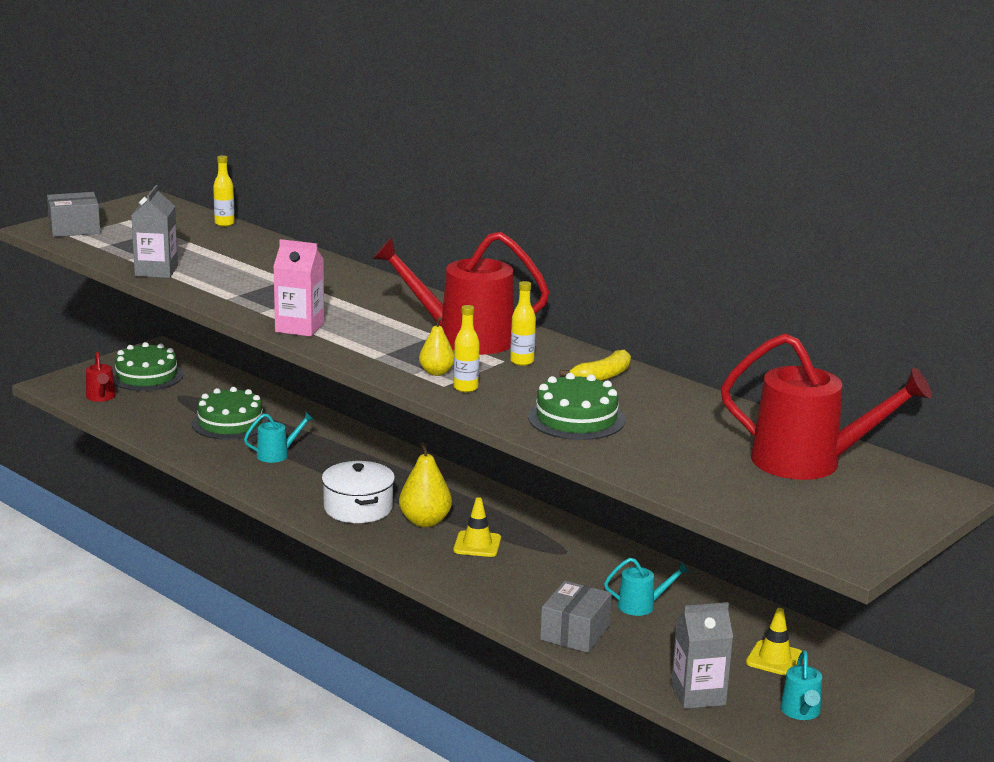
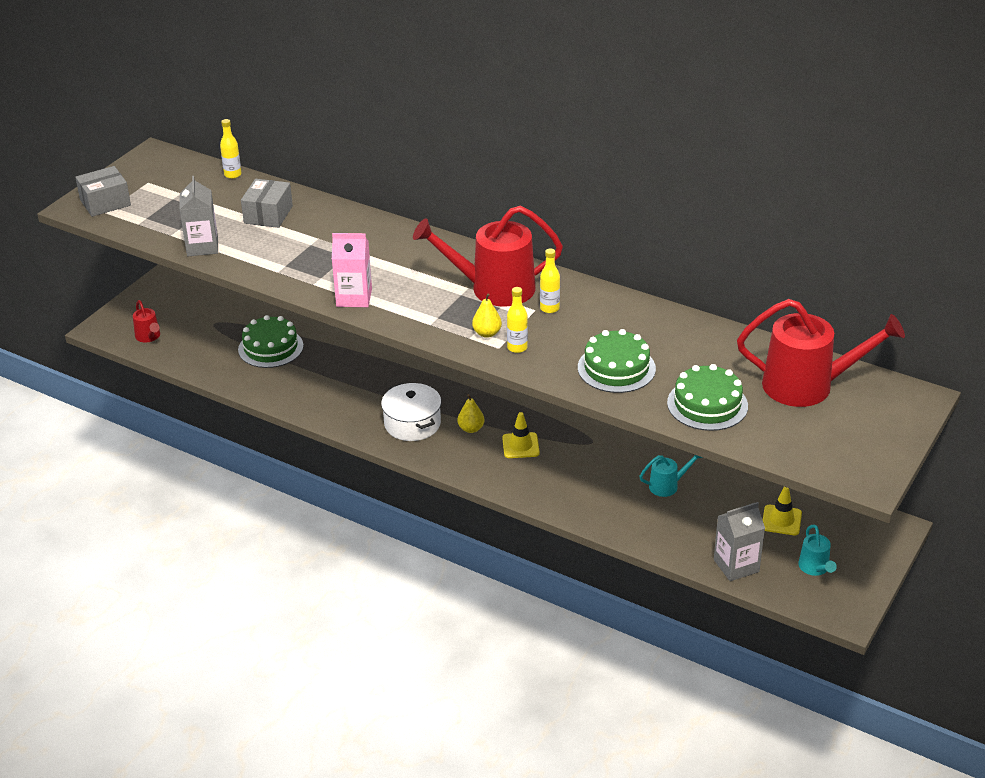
camera: 10 degrees left, 15 degrees up
green cake [113,342,183,391] -> green cake moved to [667,364,748,431]
turquoise watering can [244,412,314,463] -> none
yellow pear [399,442,452,527] -> yellow pear [457,394,484,433], size x0.62
grey box [540,581,612,653] -> grey box moved to [241,179,293,228]
yellow banana [560,349,631,381] -> none

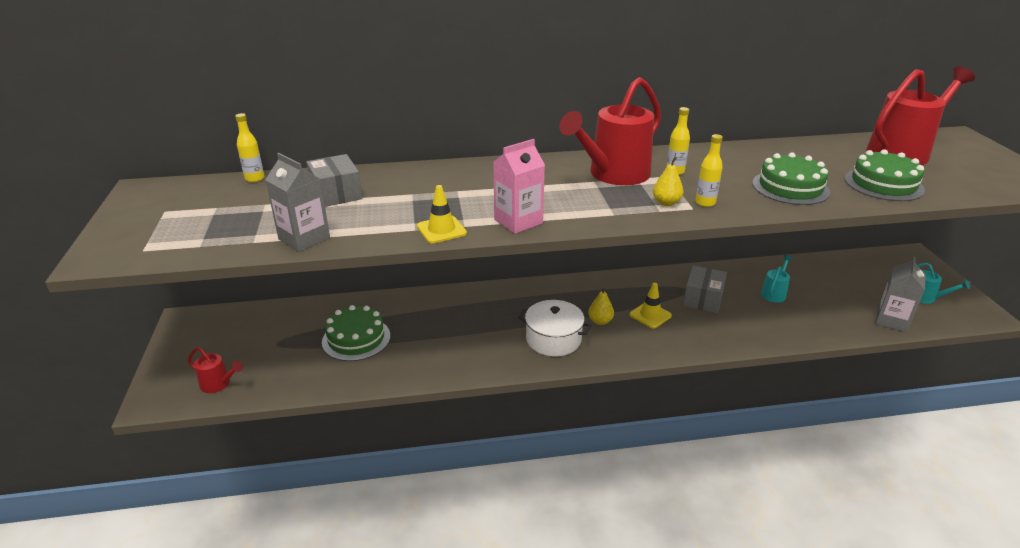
camera: 40 degrees left, 5 degrees down
grey box [75,166,131,217] -> grey box moved to [683,265,727,313]
yellow traffic cone [763,487,802,535] -> yellow traffic cone moved to [417,185,467,243]

